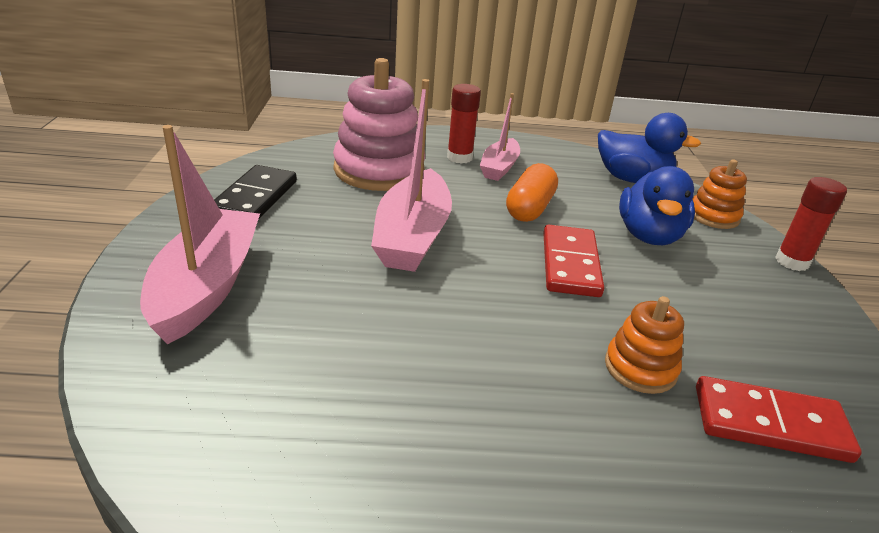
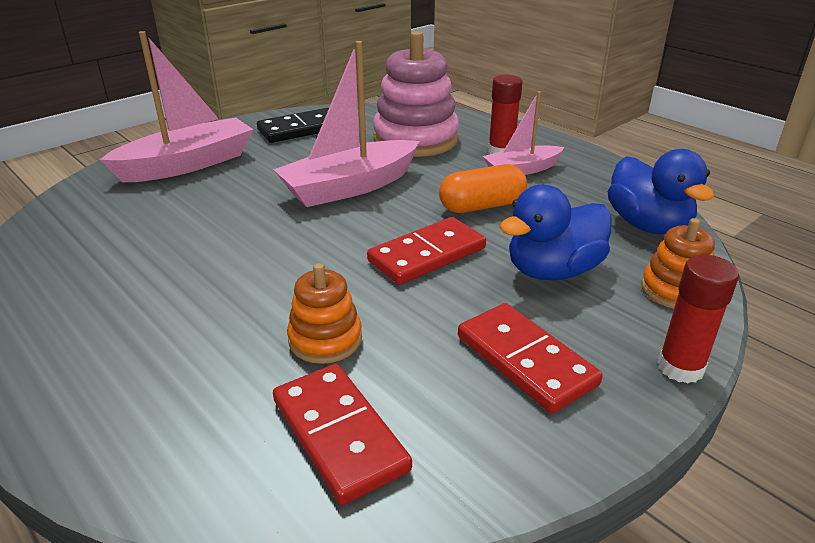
camera: 50 degrees right, 0 degrees up
none -> red domino [458,303,603,413]

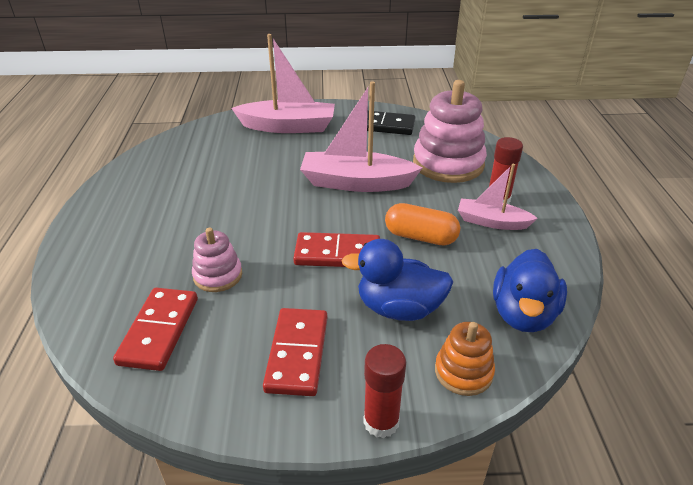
camera: 40 degrees right, 5 degrees up
orange stacking toy [287,263,362,364] -> pink stacking toy [192,228,242,292]

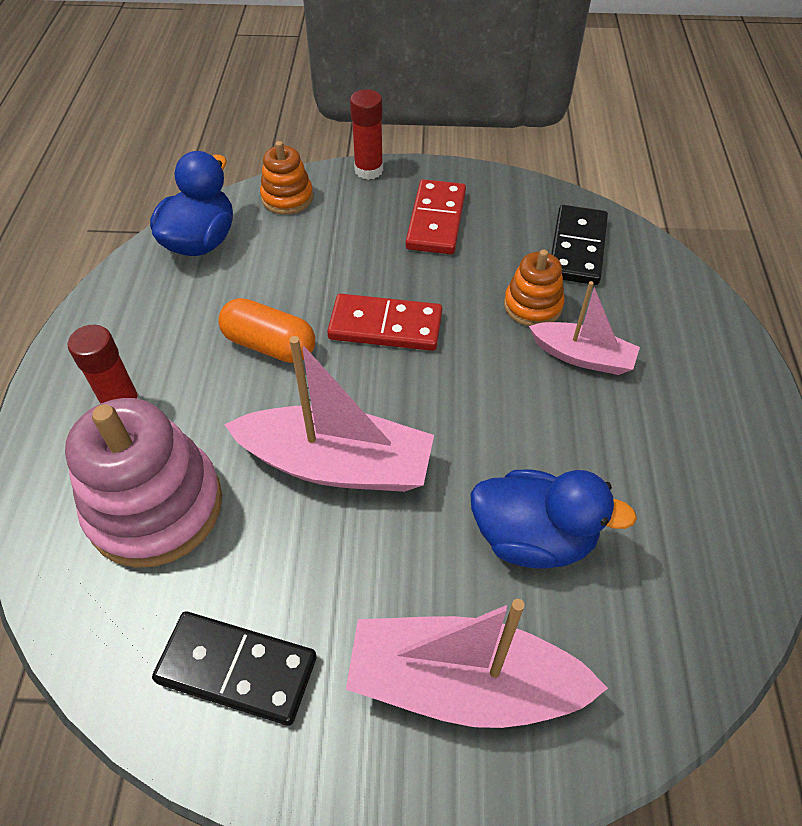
camera: 175 degrees left, 15 degrees up
red domino [113,288,198,371] -> black domino [551,205,608,285]
pink stacking toy [192,228,242,292] -> orange stacking toy [504,249,564,326]
blue duck [341,239,453,321] -> blue duck moved to [470,470,637,569]
pink boat [458,164,538,230] -> pink boat moved to [529,281,640,375]

